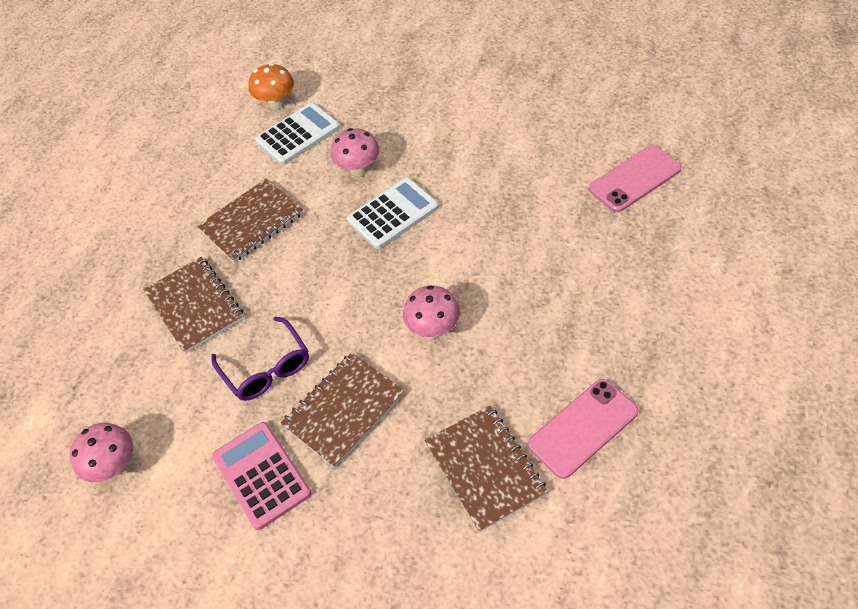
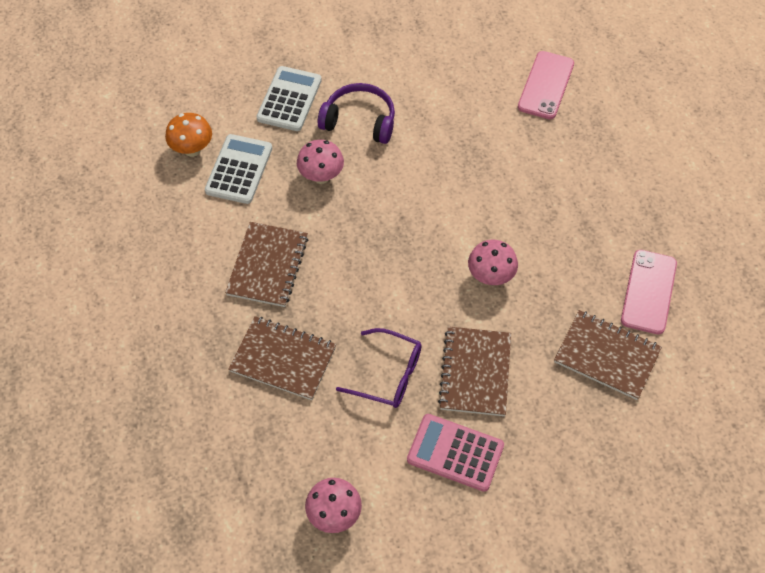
camera: 40 degrees left, 5 degrees up
white calculator [347,177,439,249] -> white calculator moved to [256,66,322,131]
none -> purple headphones [318,83,395,144]

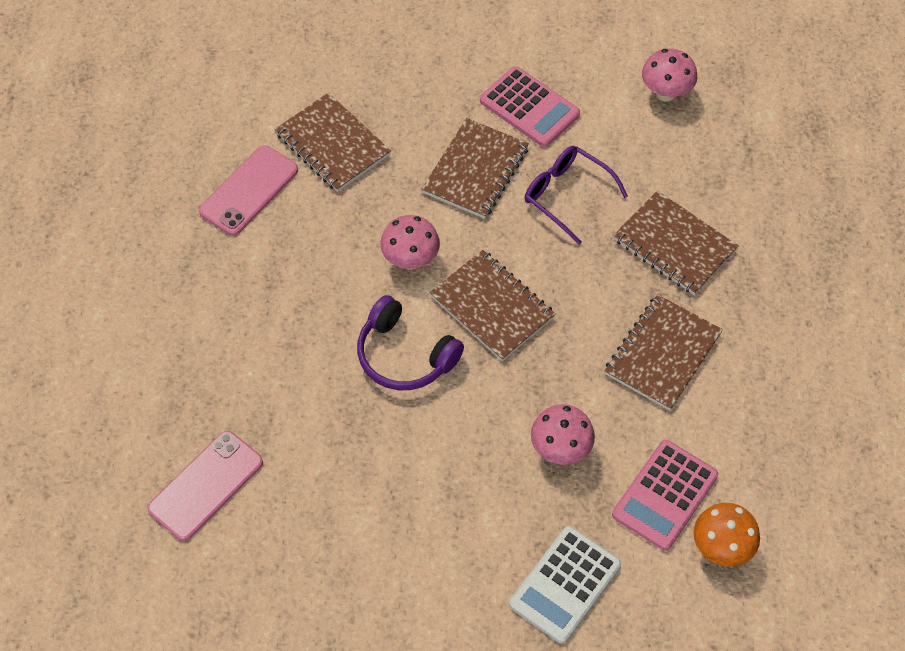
camera: 160 degrees left, 0 degrees up
white calculator [205,134,272,204] -> pink calculator [612,440,718,551]
purple headphones [318,83,395,144] -> purple headphones moved to [357,295,464,390]
none -> brown notebook [429,250,556,361]

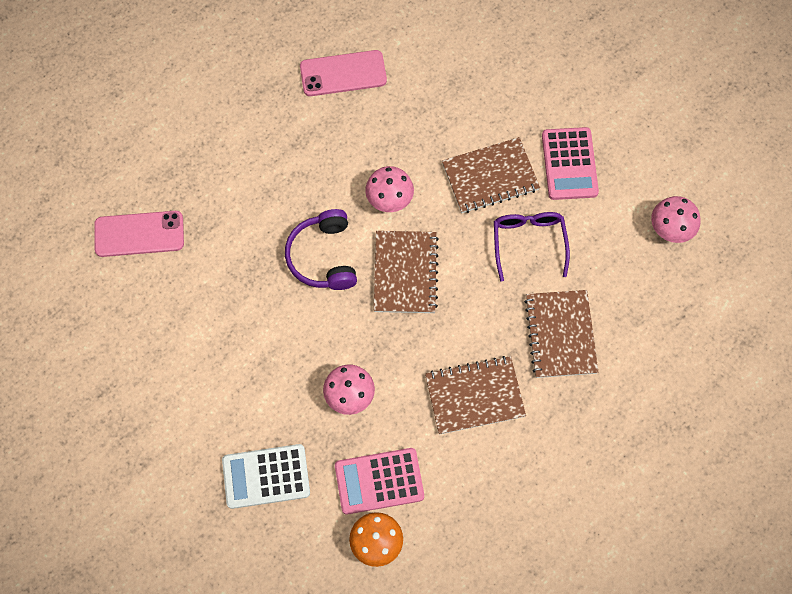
camera: 45 degrees right, 10 degrees up
brown notebook [275,93,391,192] -> none

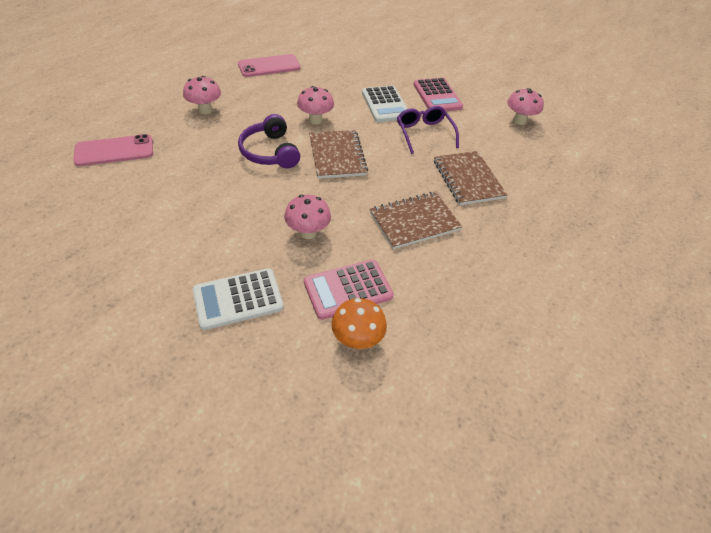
camera: 15 degrees left, 20 degrees down
brown notebook [442,137,540,213] -> white calculator [362,86,407,122]
none -> pink mushroom [183,76,221,115]

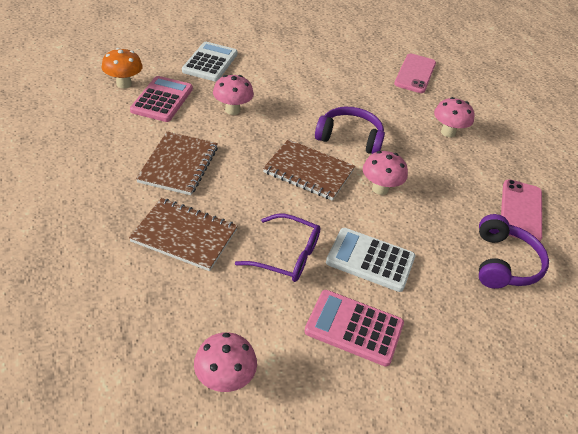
camera: 125 degrees right, 5 degrees down
none -> purple headphones [479,214,549,289]

